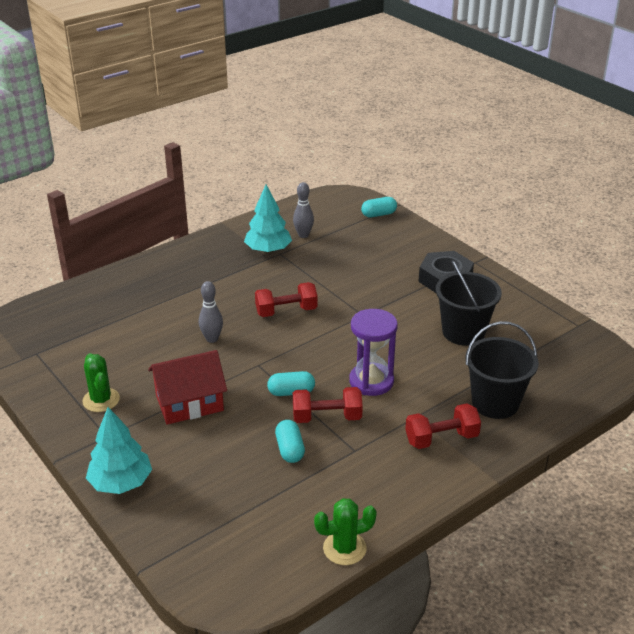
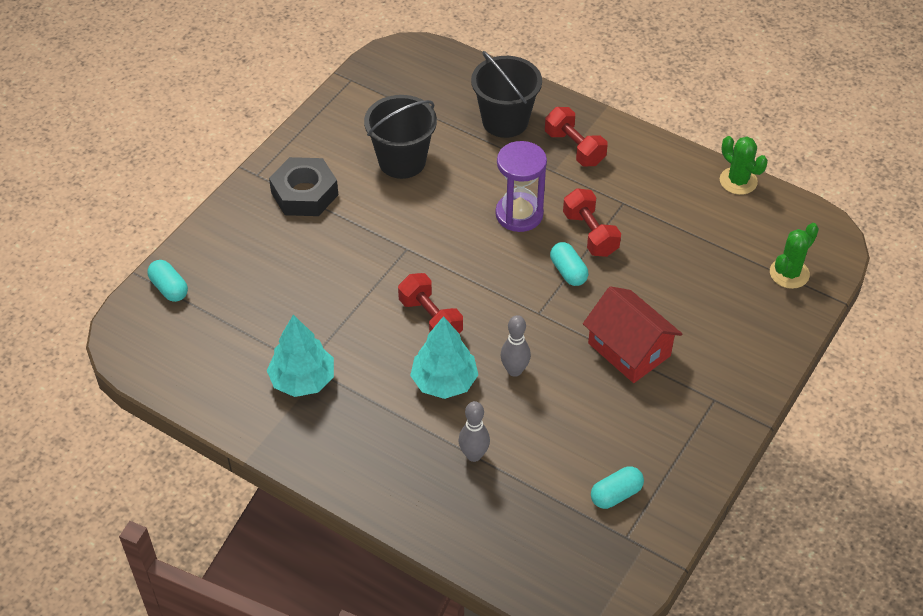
camera: 110 degrees left, 15 degrees up
green cactus [82,353,120,412] -> green cactus moved to [770,223,819,289]
turquoise tree [86,407,152,494] -> turquoise tree moved to [410,316,478,399]
turquoise capsule [275,420,305,463] -> turquoise capsule moved to [591,466,644,509]
grey bowling pin [293,182,314,238] -> grey bowling pin moved to [458,401,490,462]

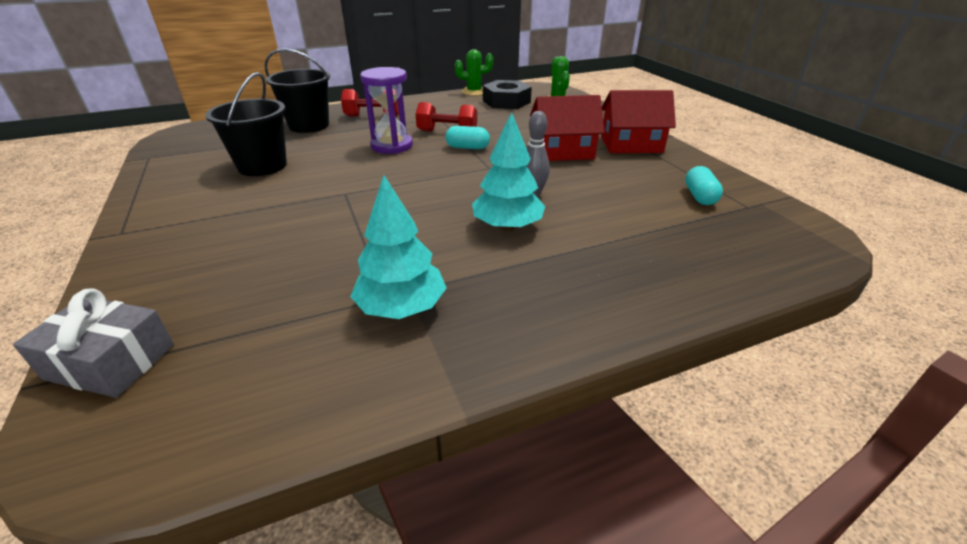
camera: 55 degrees left, 15 degrees down
turquoise capsule [147,260,188,302] -> grey gift [13,288,174,398]
black nut [269,157,338,216] -> black nut moved to [483,80,532,109]
red dumbbell [398,273,463,334] -> none
grey bowling pin [458,401,490,462] -> none
none -> red house [601,90,676,153]

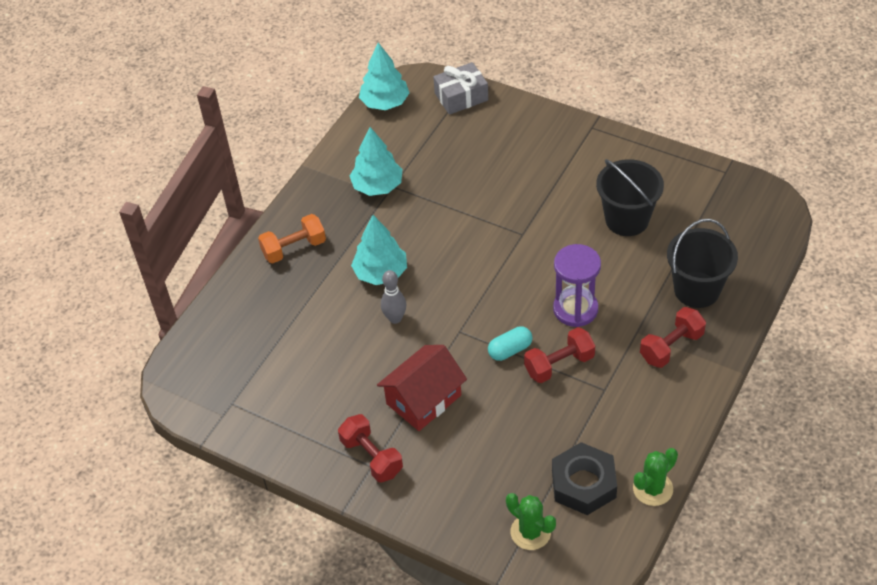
camera: 145 degrees right, 15 degrees up
red house [601,90,676,153] -> red dumbbell [338,414,403,482]
turquoise capsule [685,166,723,205] -> none
none -> orange dumbbell [258,214,326,264]
none -> turquoise tree [359,43,409,110]

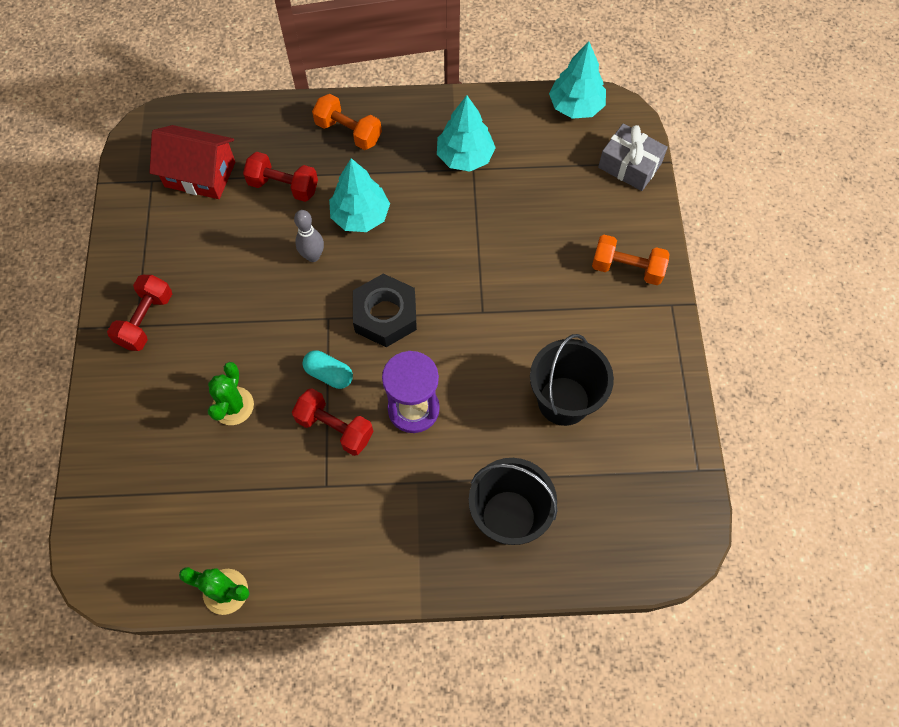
camera: 55 degrees right, 15 degrees up
red house [377,345,467,431] -> red house moved to [149,125,235,199]
green cactus [506,493,556,550] -> green cactus moved to [208,362,254,425]
black nut [552,442,617,515] -> black nut moved to [353,274,417,347]
red dumbbell [640,307,706,368] -> red dumbbell moved to [243,152,318,202]
none -> orange dumbbell [592,235,670,285]

